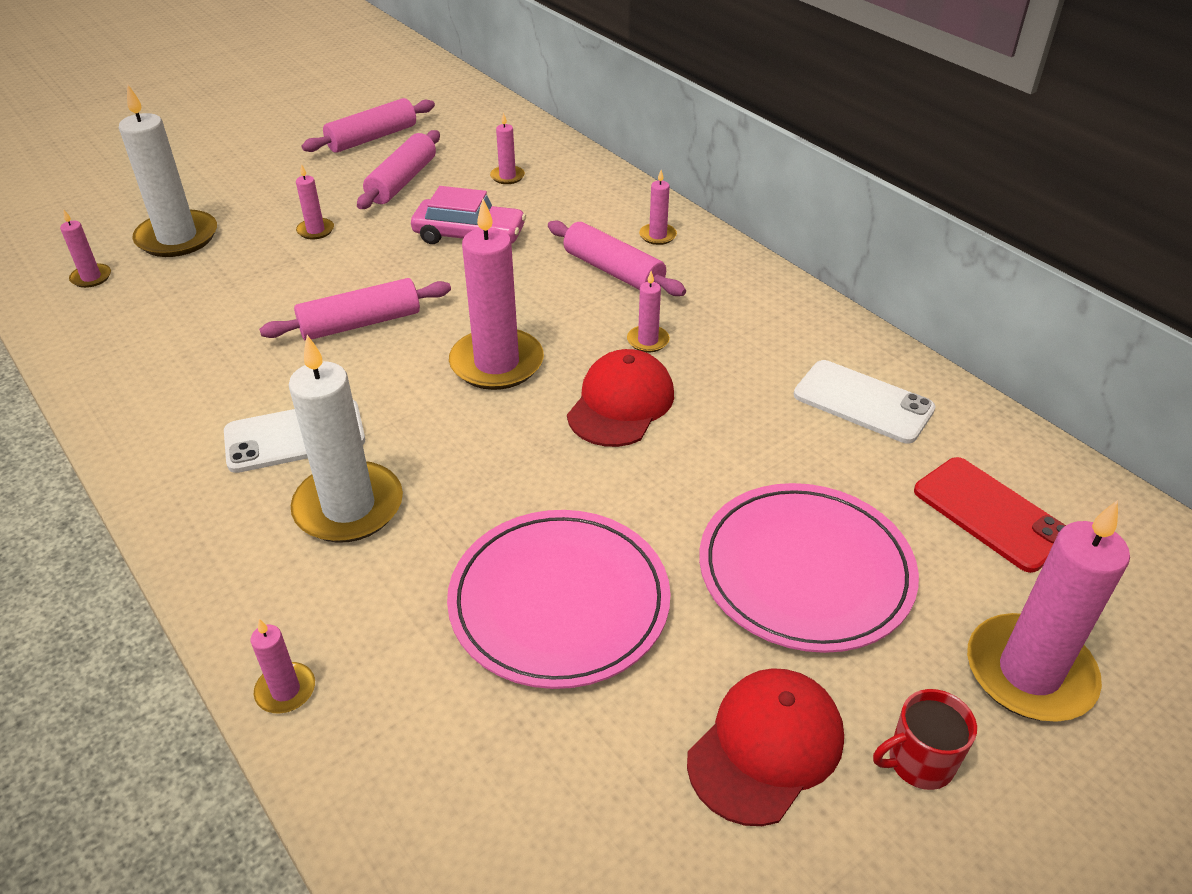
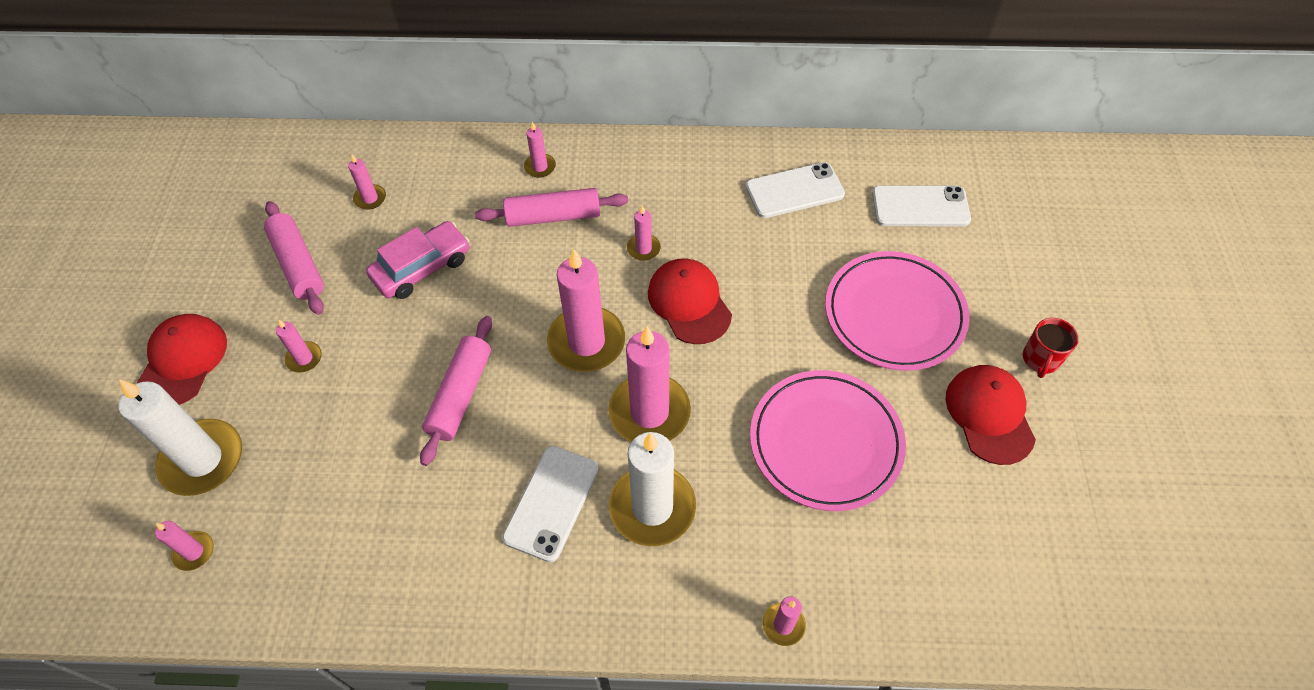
camera: 50 degrees left, 15 degrees up
pink rolling pin [302,98,435,153] -> none
red phone [914,457,1066,573] -> white phone [872,185,971,226]
pink candle [967,500,1130,722] -> pink candle moved to [608,326,691,442]
none -> red cap [136,314,227,405]

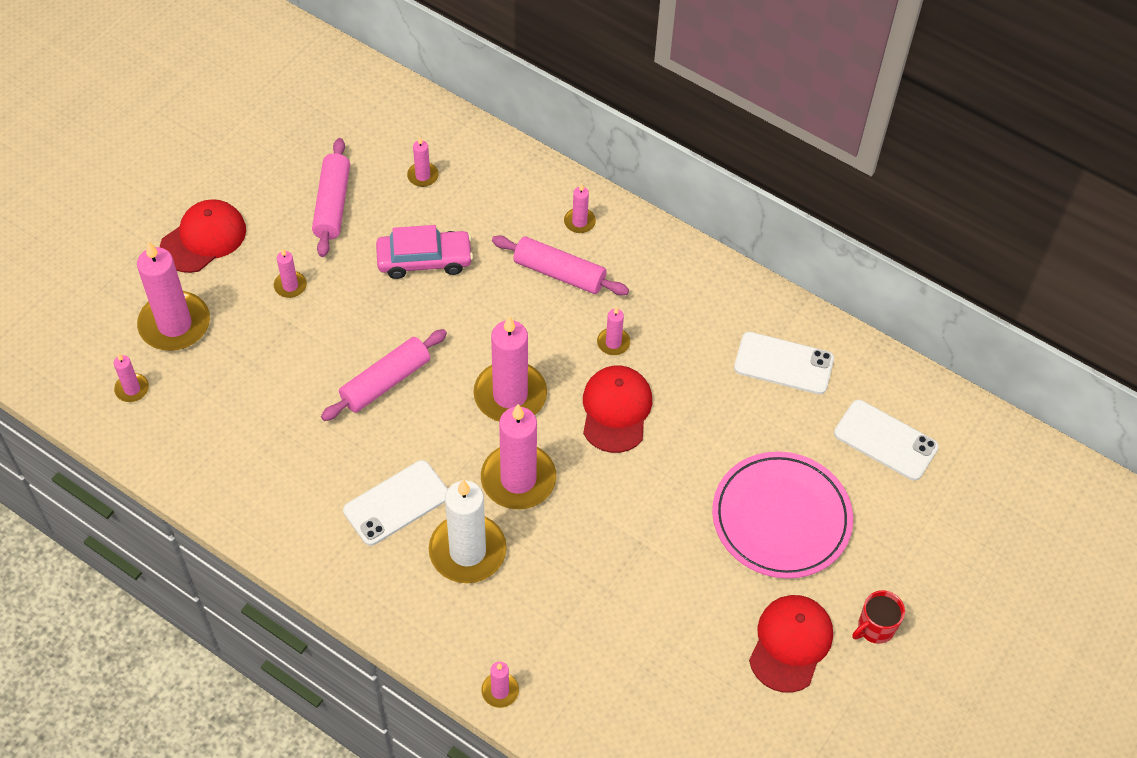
camera: 30 degrees right, 0 degrees up
white candle [118,379,242,496] -> pink candle [137,241,210,351]
pink plate [750,370,906,511] -> none

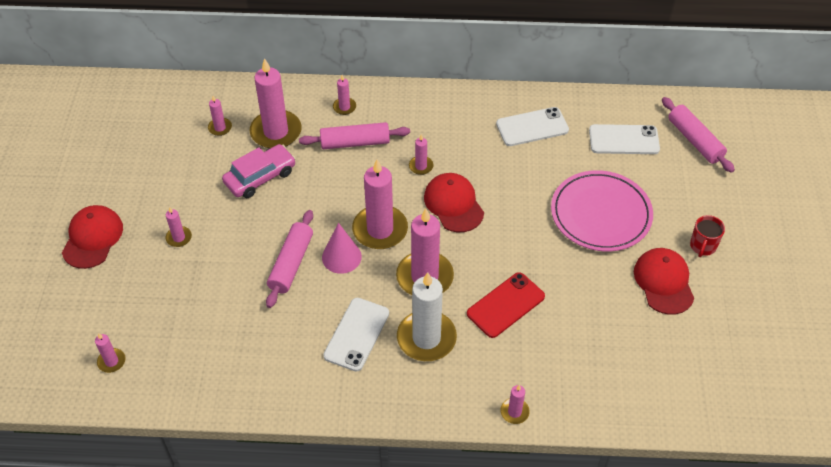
camera: 30 degrees left, 5 degrees down
pink candle [137,241,210,351] -> pink candle moved to [250,58,302,148]
pink rolling pin [312,138,350,257] -> pink rolling pin moved to [662,97,735,173]
none -> pink cone [322,223,362,274]
none -> red phone [467,272,545,338]

